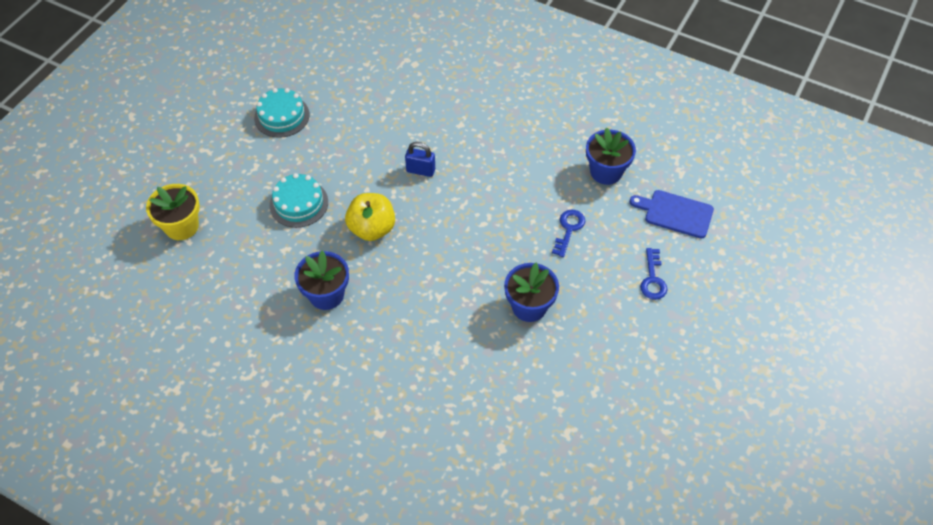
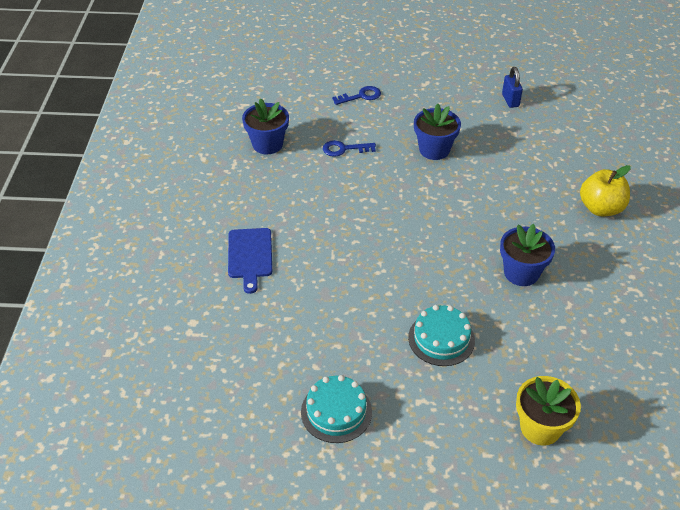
camera: 115 degrees left, 10 degrees down
yellow apple [345,193,395,241] -> yellow apple moved to [580,165,631,216]
blue padlock [405,142,435,177] -> blue padlock moved to [502,67,523,108]
blue cutting board [630,190,714,239] -> blue cutting board moved to [228,228,272,294]

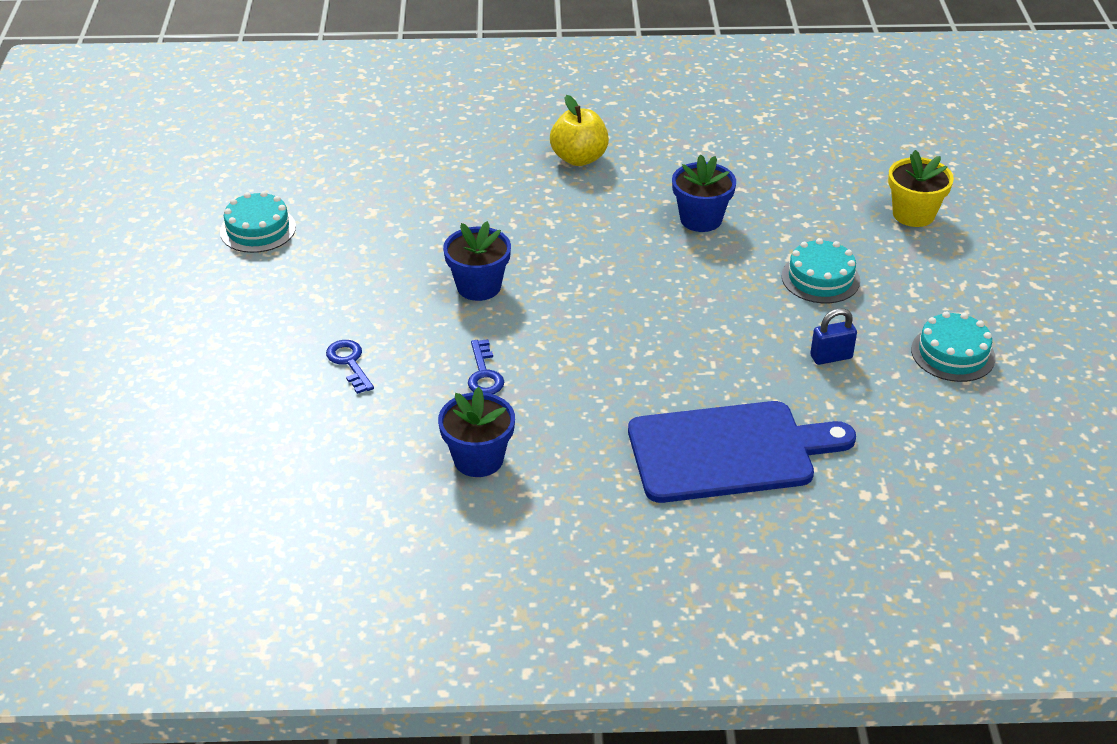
camera: 95 degrees left, 5 degrees down
blue cutting board [228,228,272,294] -> blue cutting board [628,401,856,503], size x1.82
blue padlock [502,67,523,108] -> blue padlock moved to [810,308,857,365]
none -> turquoise cake [220,191,296,253]

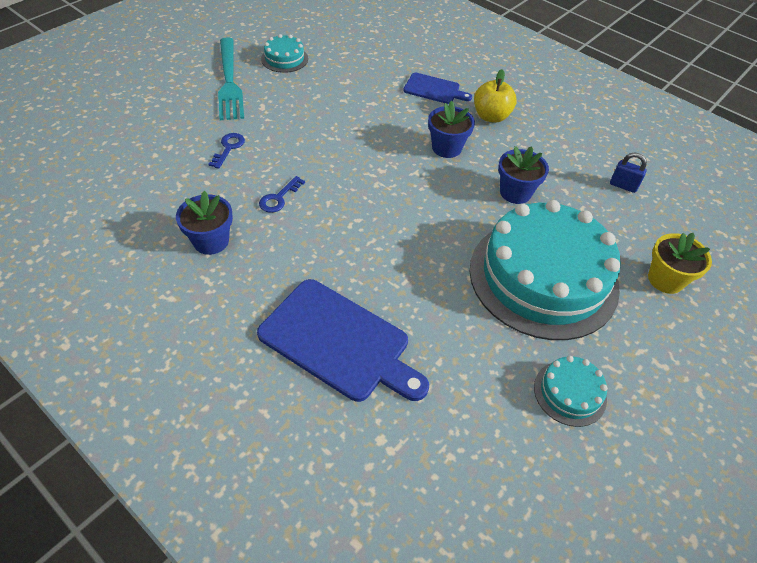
camera: 40 degrees right, 10 degrees up
blue flower pot [443,221,511,301] -> blue flower pot moved to [428,101,475,158]
turquoise cake [781,238,860,303] -> turquoise cake [469,200,621,340], size x2.36
blue padlock [810,308,857,365] -> blue padlock moved to [610,153,647,193]
none -> turquoise fork [218,37,244,120]
none -> blue cutting board [403,73,472,104]

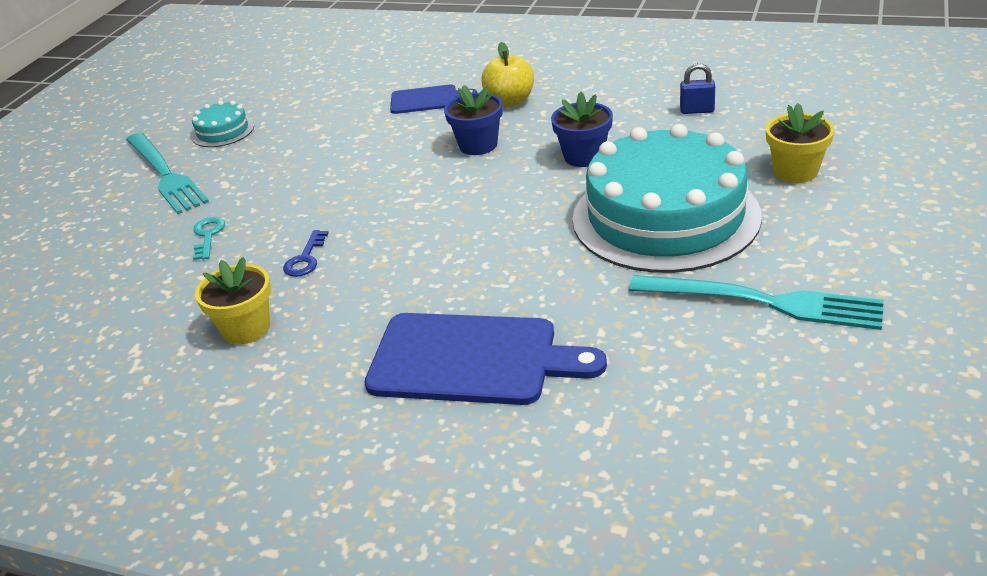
camera: 15 degrees left, 15 degrees down
blue flower pot [176,191,233,255] -> yellow flower pot [195,257,271,344]
blue key [208,133,245,169] -> turquoise key [193,217,225,260]
turquoise cake [534,356,607,427] -> turquoise fork [629,275,884,330]

